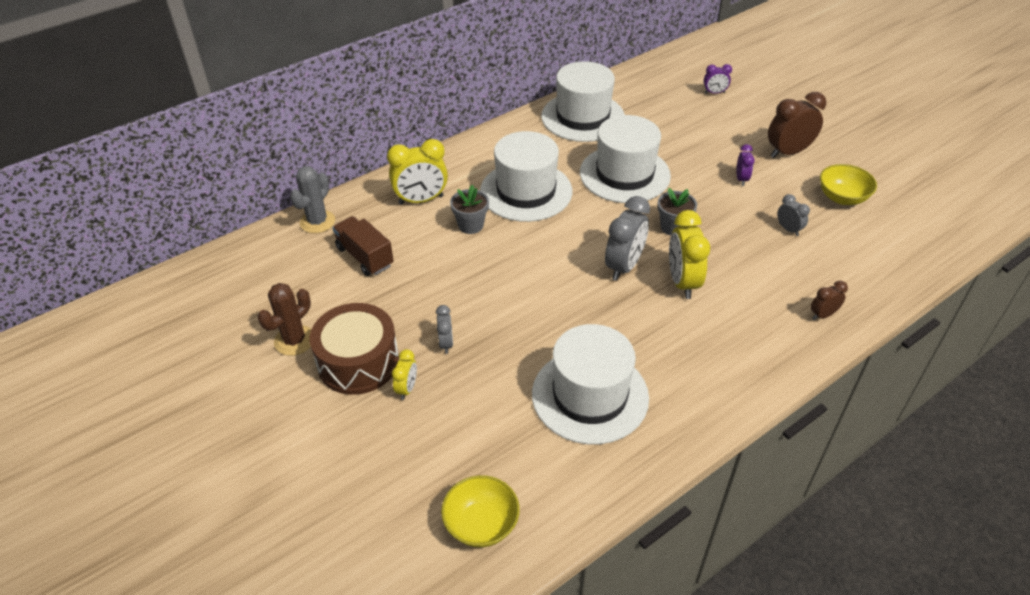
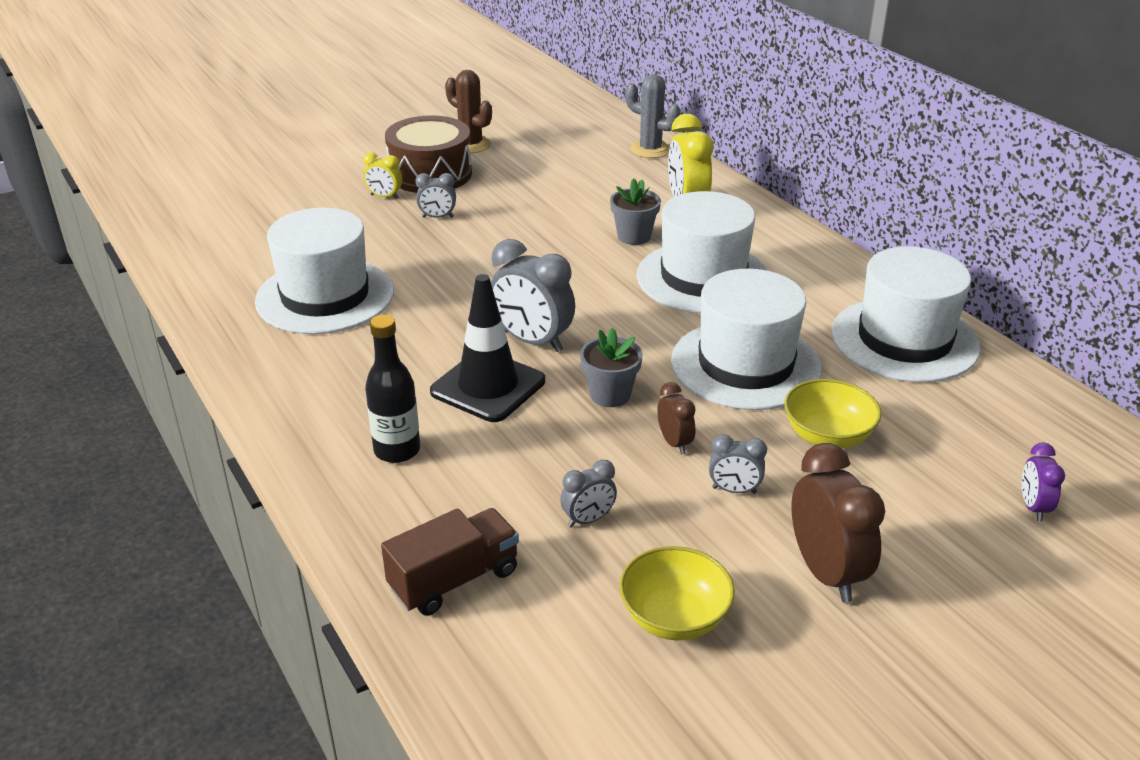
camera: 95 degrees right, 10 degrees down
brown truck [332,216,394,276] -> brown truck moved to [381,508,519,615]
yellow bowl [441,475,520,547] -> yellow bowl moved to [784,379,882,449]
yellow clock [669,210,710,299] -> black traffic cone [430,274,545,422]
purple clock [737,144,755,186] -> grey clock [709,434,767,494]
brown clock [811,281,848,320] -> brown clock moved to [657,382,696,454]
none -> black bottle [365,314,420,463]

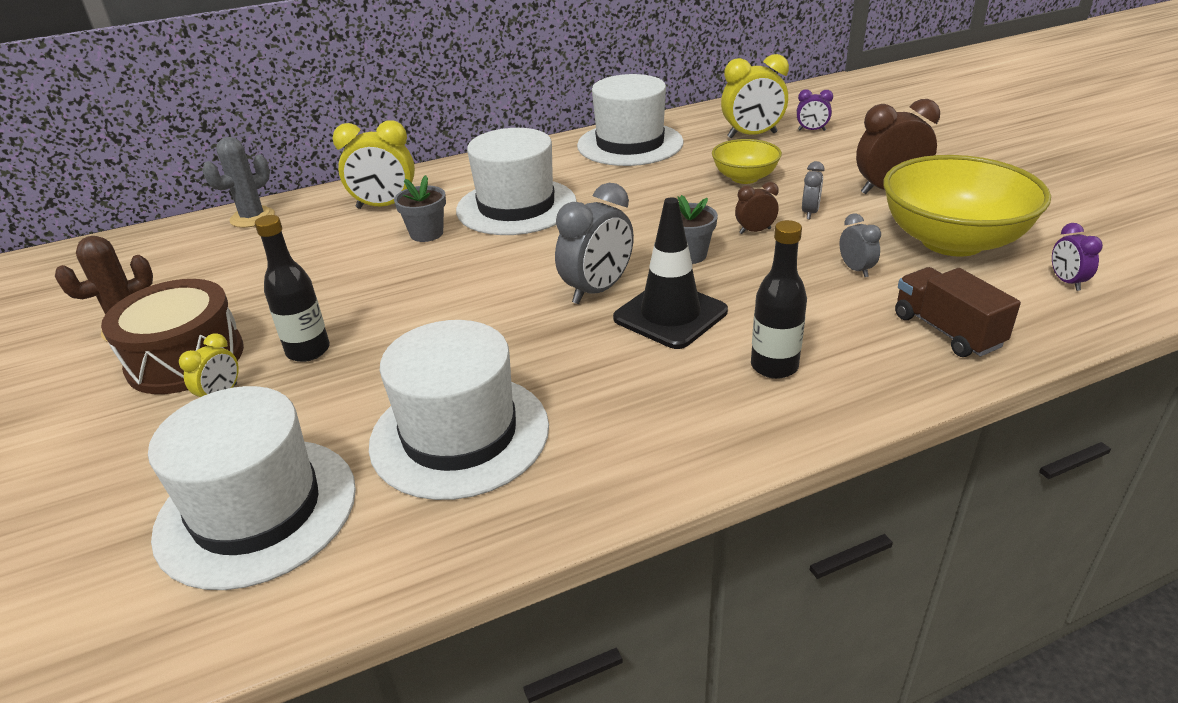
camera: 80 degrees left, 0 degrees up
grey clock [415,173,456,218] -> black bottle [255,215,330,362]
yellow bowl [619,546,735,640] -> yellow bowl [884,155,1051,256], size x1.88
white hat [671,269,822,410] -> white hat moved to [148,386,356,590]
none -> yellow clock [721,54,789,139]
none -> purple clock [1052,223,1103,291]

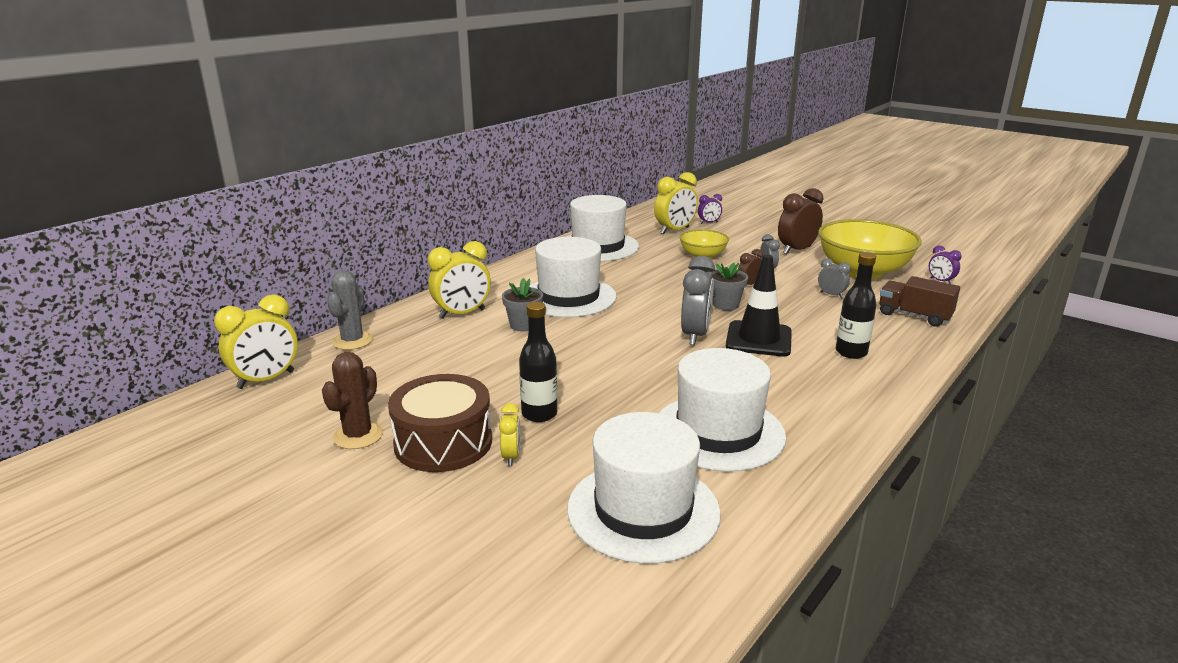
camera: 30 degrees left, 10 degrees down
none -> yellow clock [214,294,298,389]

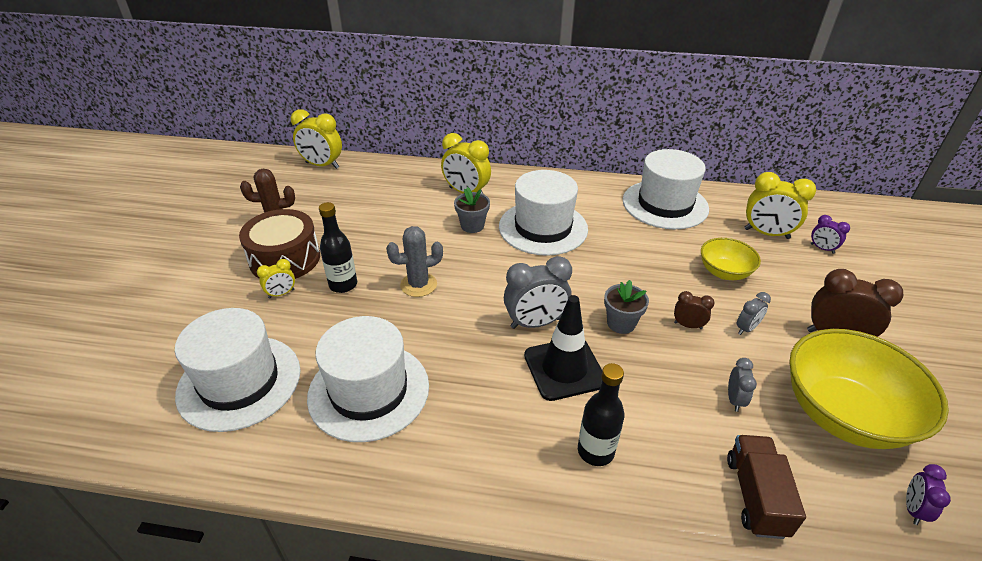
camera: 60 degrees right, 15 degrees up
grey cactus [327,270,373,350] -> grey cactus moved to [386,226,443,297]

